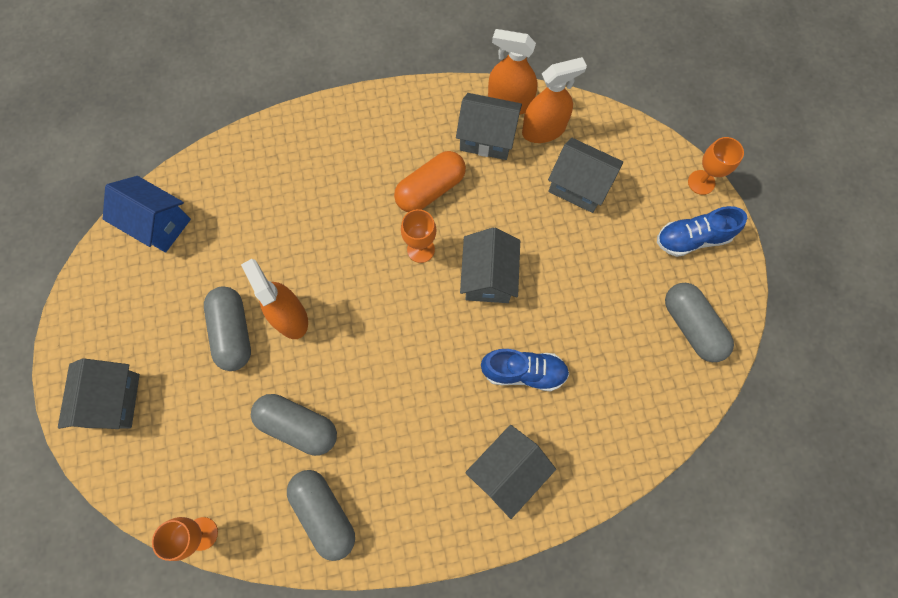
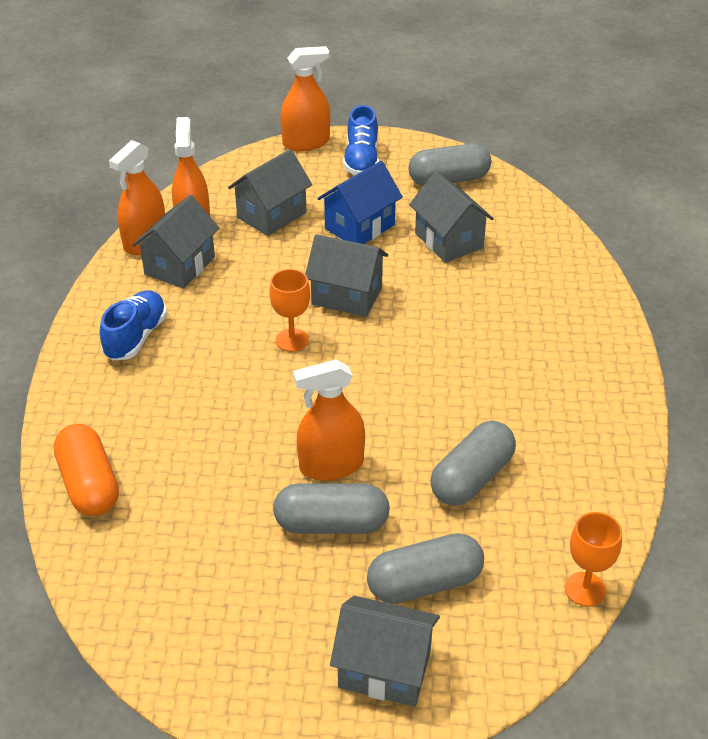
camera: 75 degrees left, 30 degrees down
blue house [103,176,191,253] -> blue house moved to [317,161,403,244]
grey capsule [287,470,355,561] -> grey capsule moved to [367,533,484,604]
orange capsule [394,151,466,212] -> orange capsule moved to [54,424,119,516]
grey house [465,425,556,519] -> grey house moved to [409,171,494,263]
blue shoe [481,349,569,391] -> blue shoe moved to [100,290,167,361]
orange goblet [688,137,744,195] -> orange spray bottle [280,46,330,151]

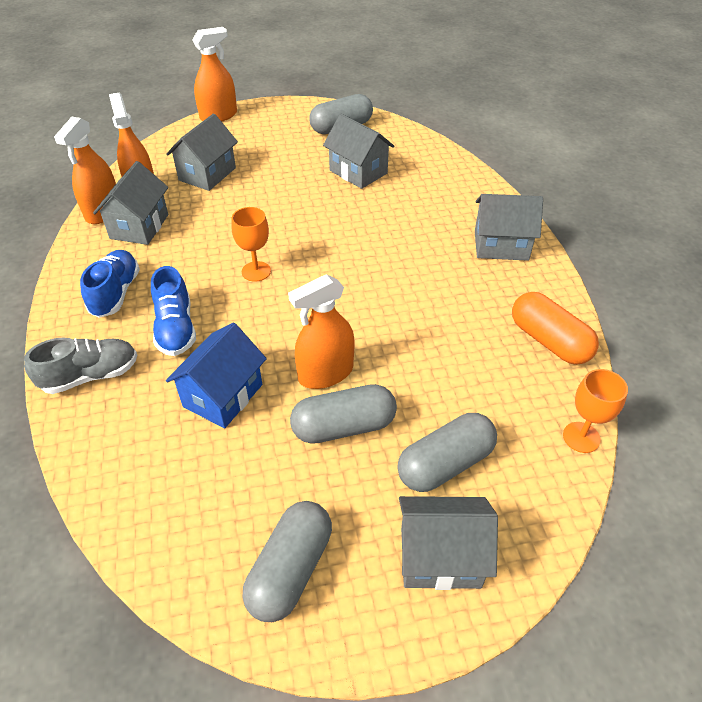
camera: 15 degrees left, 5 degrees up
orange capsule [54,424,119,516] -> orange capsule moved to [512,292,599,365]
grey house [305,234,388,317] -> grey house moved to [475,194,543,261]
blue house [317,161,403,244] -> blue house moved to [166,323,267,428]
blue shoe [343,105,379,175] -> blue shoe moved to [151,266,196,356]
grey capsule [430,421,516,506] -> grey capsule moved to [242,501,332,622]
none -> grey shoe [24,337,137,394]

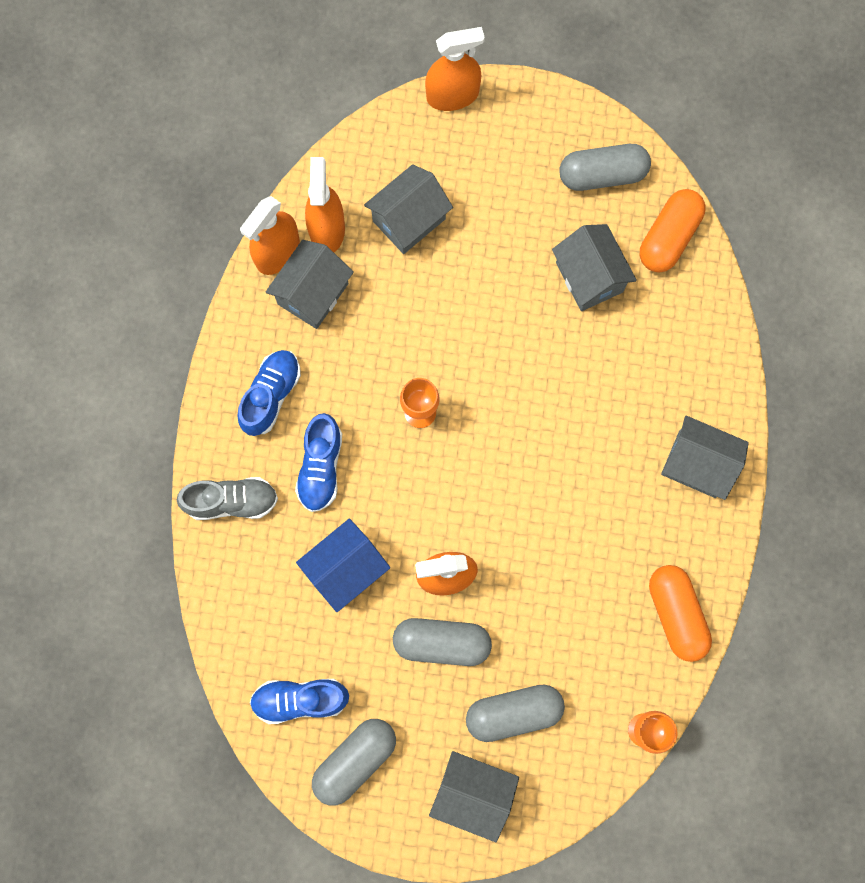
camera: 20 degrees right, 30 degrees up
none -> blue shoe [250,679,349,724]
none -> orange capsule [640,189,706,273]

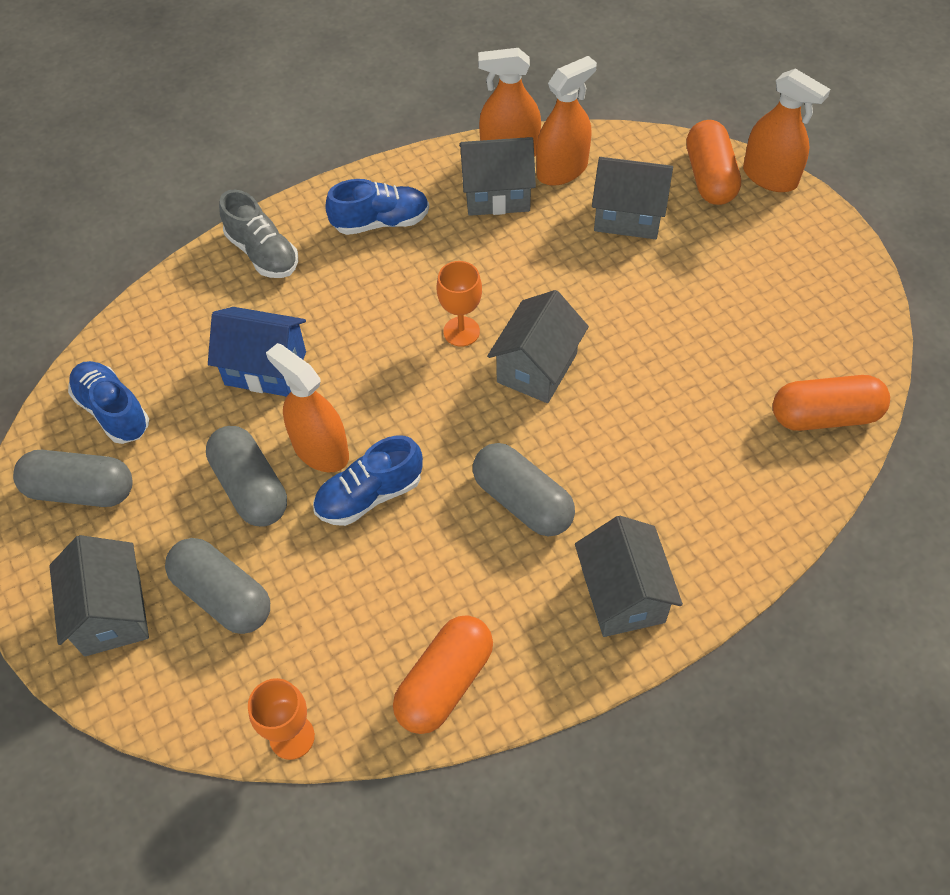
camera: 55 degrees right, 20 degrees down
blue shoe [295,413,342,512] -> blue shoe moved to [313,435,423,526]
grey house [552,224,637,311] -> grey house moved to [487,290,589,403]
grey capsule [559,144,651,191] -> grey capsule moved to [473,443,575,536]
none -> orange capsule [686,120,741,205]

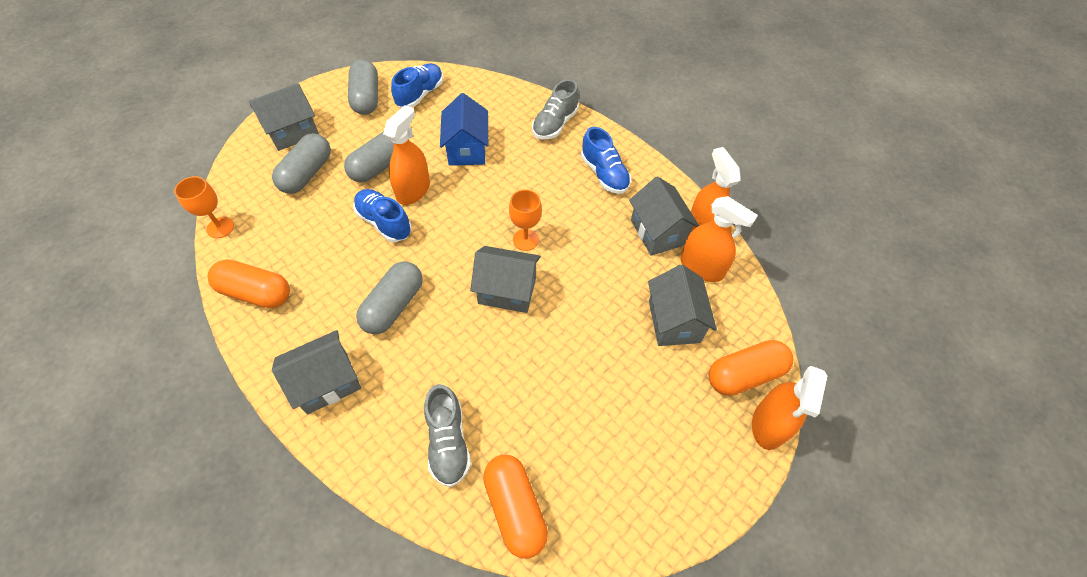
camera: 70 degrees right, 0 degrees up
none -> grey shoe [424,384,471,487]

